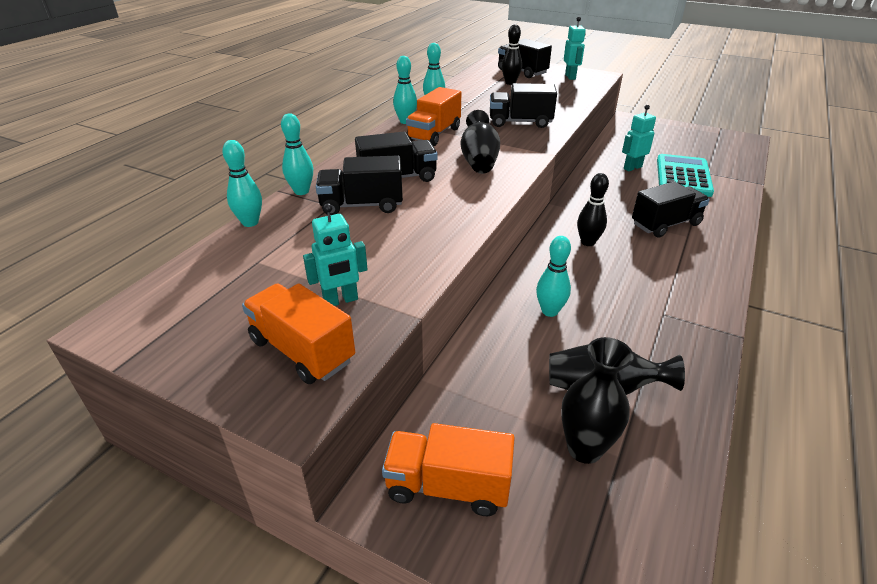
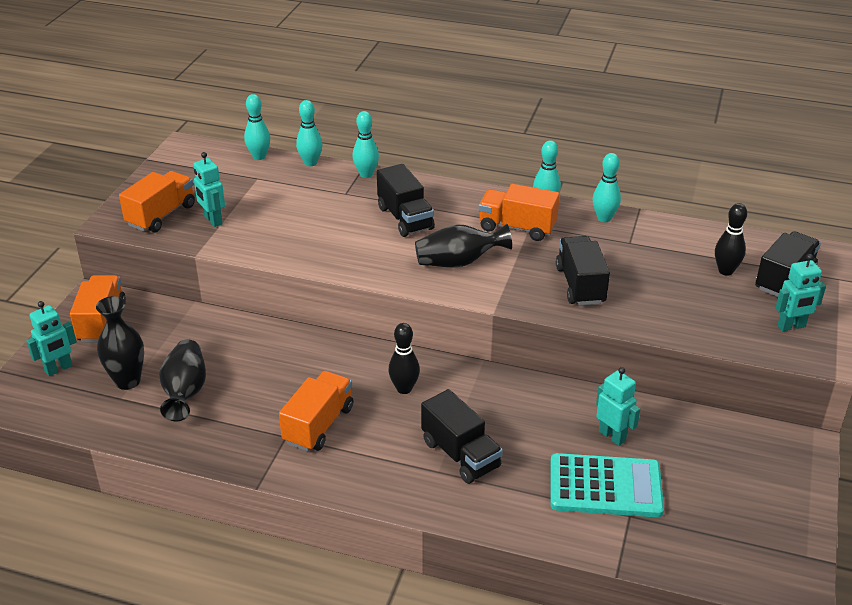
camera: 80 degrees right, 0 degrees up
black truck [316,155,403,215] -> none
turquoise bowling pin [536,236,571,317] -> turquoise bowling pin moved to [244,94,270,160]
none -> turquoise robot [26,301,77,376]
none -> orange truck [279,371,353,451]

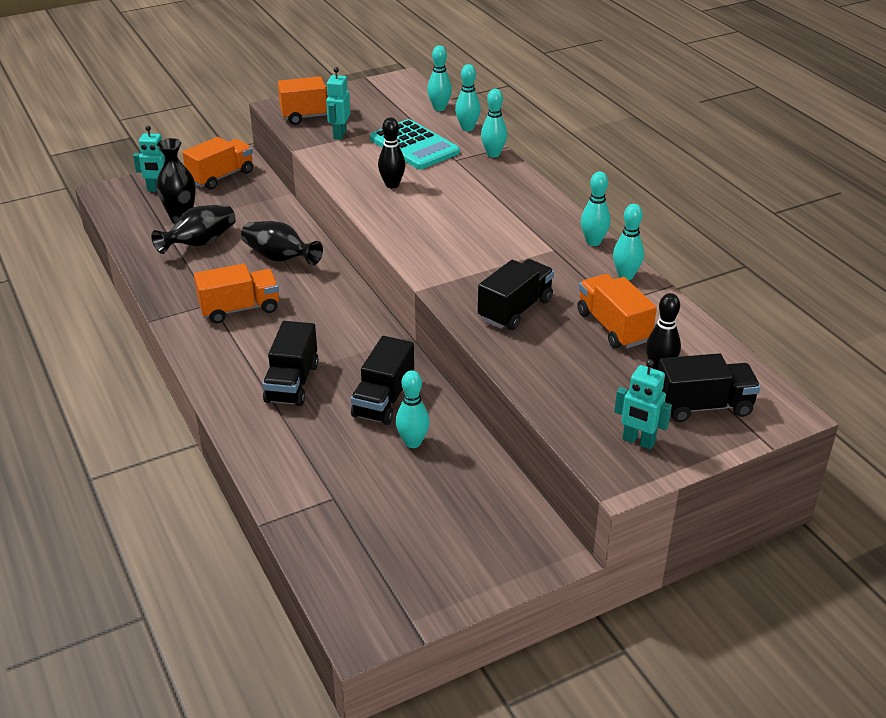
camera: 45 degrees right, 0 degrees up
black truck [377,164,435,237] -> black truck moved to [351,336,414,425]
black bowling pin [388,323,420,394] -> black bowling pin moved to [378,117,406,188]
black vase [415,224,512,268] -> black vase moved to [241,221,323,265]
orange truck [478,184,560,241] -> orange truck moved to [577,274,657,349]
turquoise calculator [550,453,664,517] -> turquoise calculator moved to [370,119,460,169]
turquoise robot [596,367,640,446] -> turquoise bowling pin [396,370,430,448]

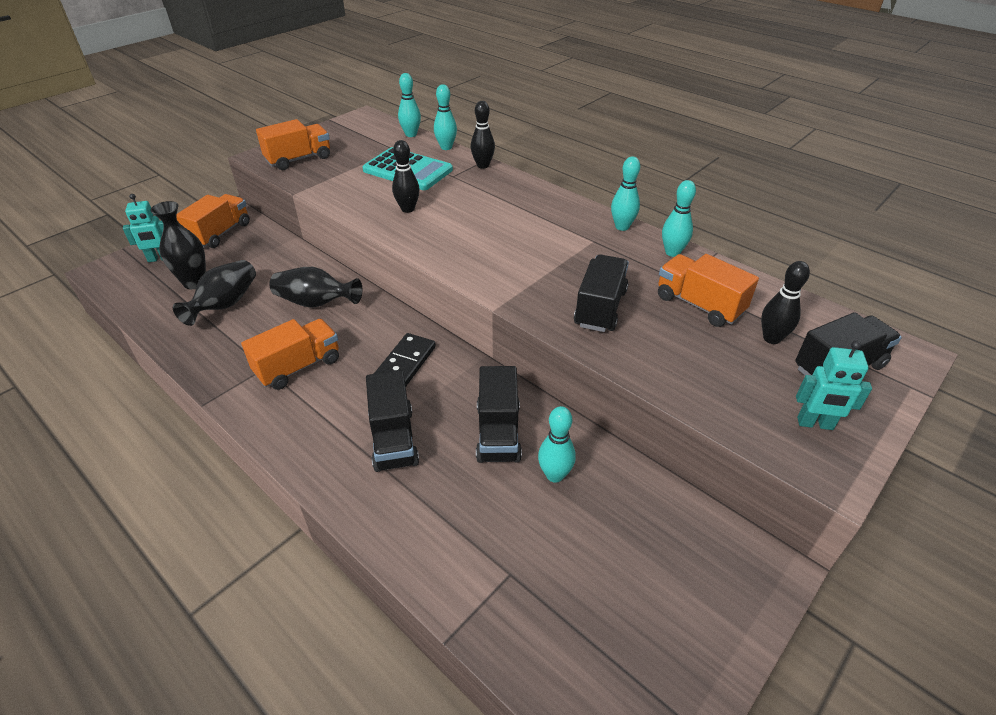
camera: 20 degrees left, 5 degrees up
turquoise robot [326,67,350,140] -> none
turquoise bowling pin [481,89,507,158] -> black bowling pin [471,101,495,169]
none -> black domino [374,333,436,386]

